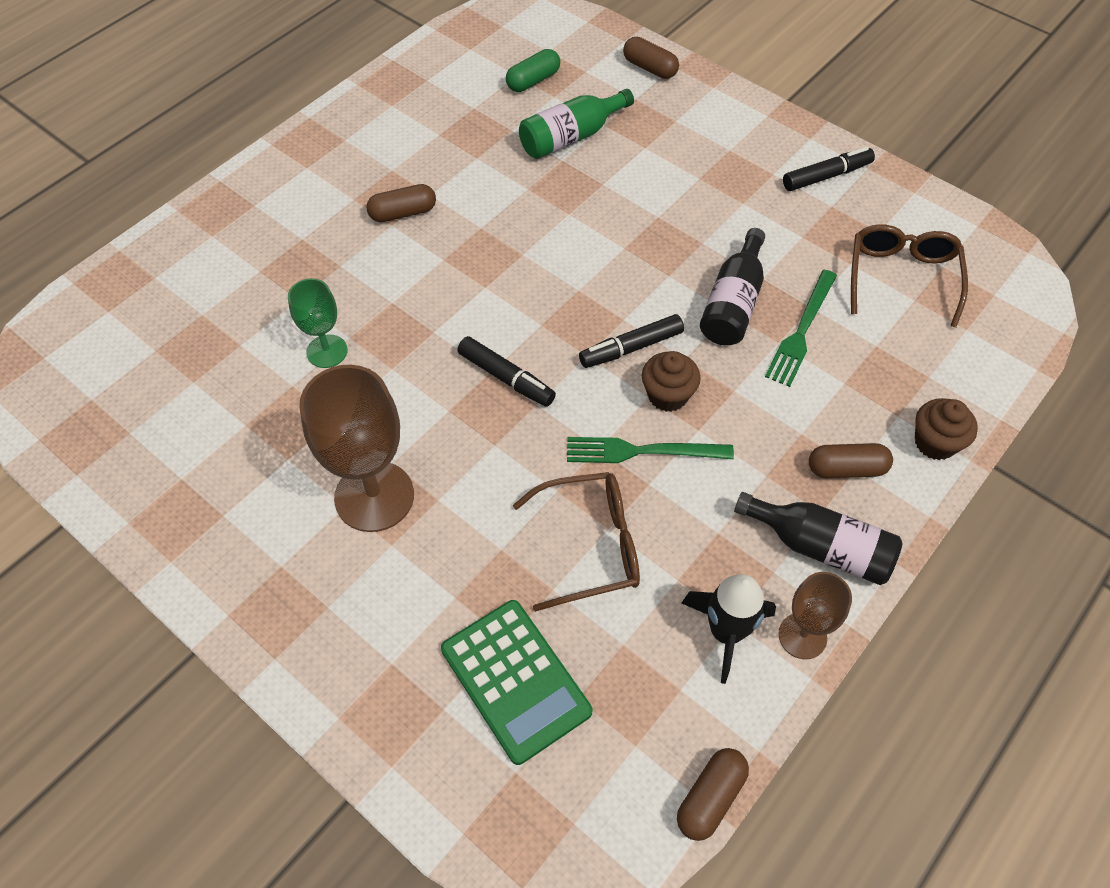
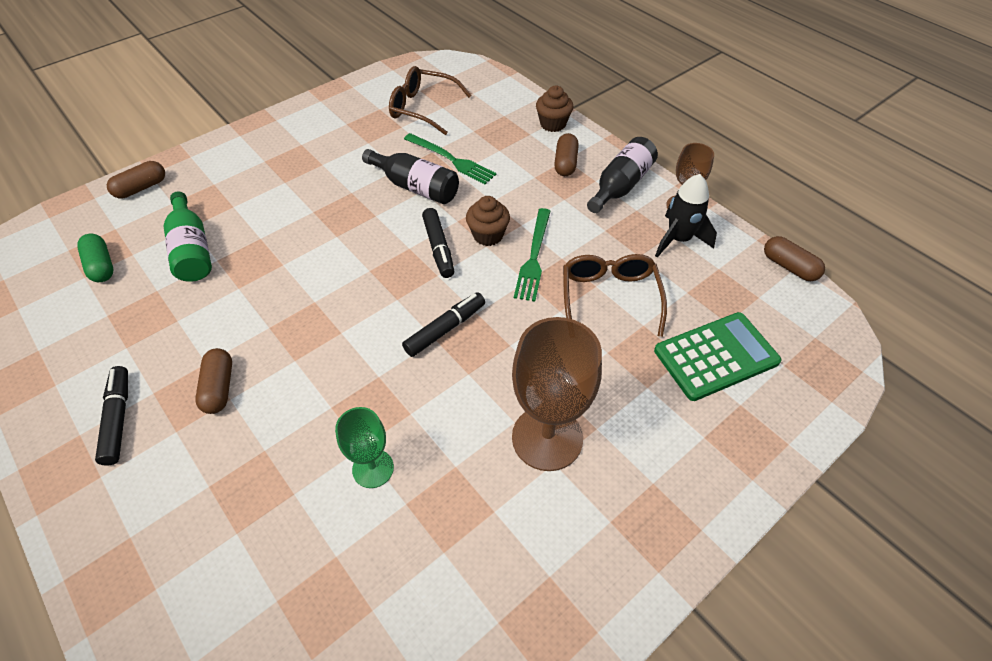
camera: 80 degrees left, 5 degrees down
black marker [783,147,875,191] -> black marker moved to [95,366,128,466]

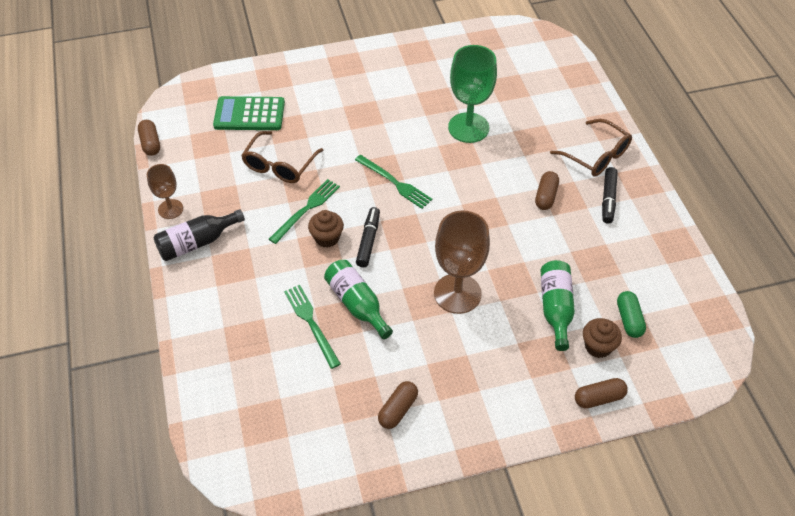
camera: 155 degrees left, 0 degrees up
green goblet [335,407,394,488] -> green goblet [448,45,497,143], size x1.78
black bottle [362,149,459,204] -> green bottle [324,260,393,339]
brown glasses [389,66,472,135] -> brown glasses moved to [550,119,632,176]
black marker [402,292,485,357] -> green fork [355,155,432,209]
brown goblet [512,317,602,471] -> brown goblet moved to [434,210,490,314]
brown cupcake [536,86,574,132] -> brown cupcake moved to [583,318,622,358]
brown capsule [554,133,579,176] -> brown capsule moved to [378,381,418,429]
black rocket [655,174,717,257] -> none

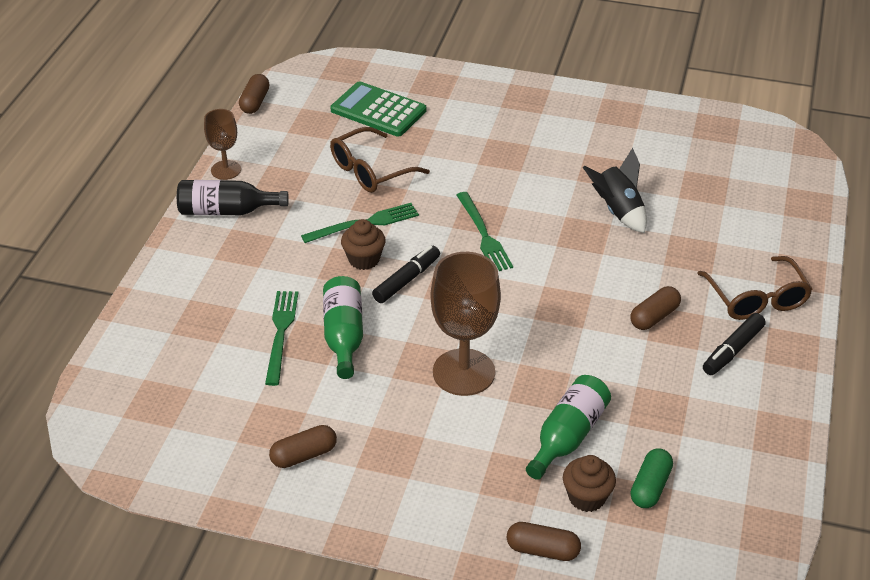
camera: 30 degrees right, 10 degrees down
green goblet [448,45,497,143] -> black rocket [583,148,647,233]

